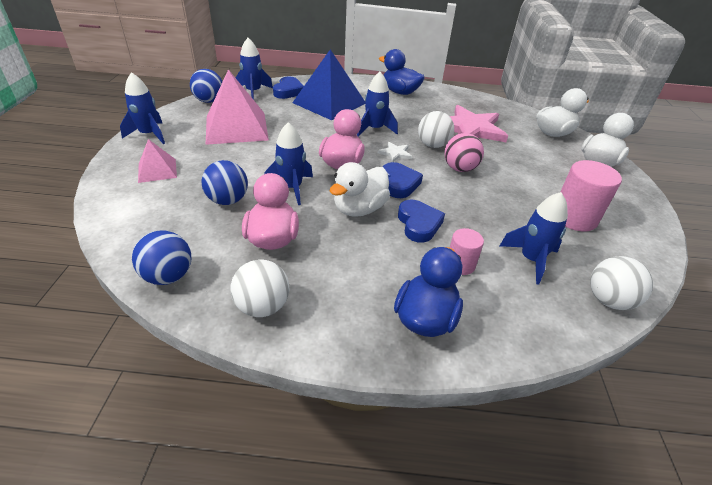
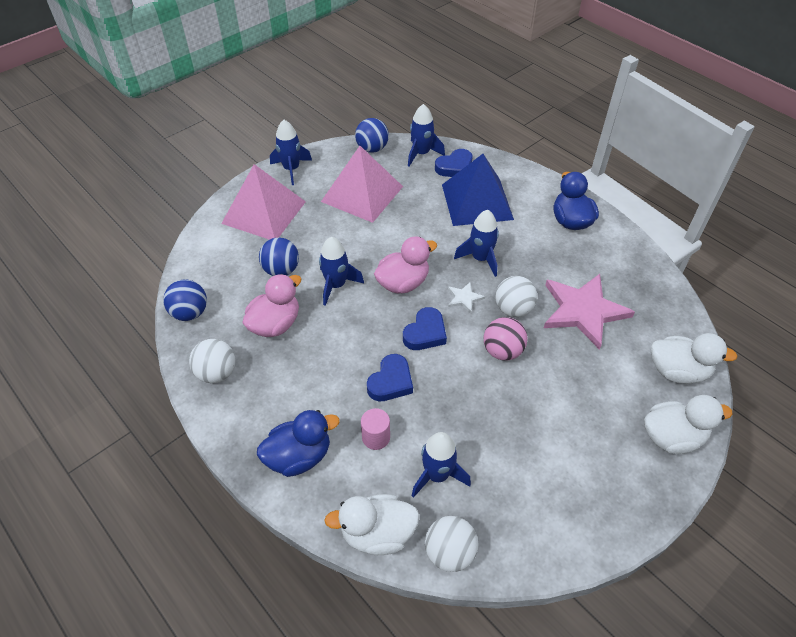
camera: 45 degrees right, 10 degrees up
pink pyramid [138,139,177,183] -> pink pyramid [221,164,306,240], size x1.93
white duck [330,162,390,217] -> white duck moved to [324,494,420,555]
pink cylinder [560,160,622,231] -> none

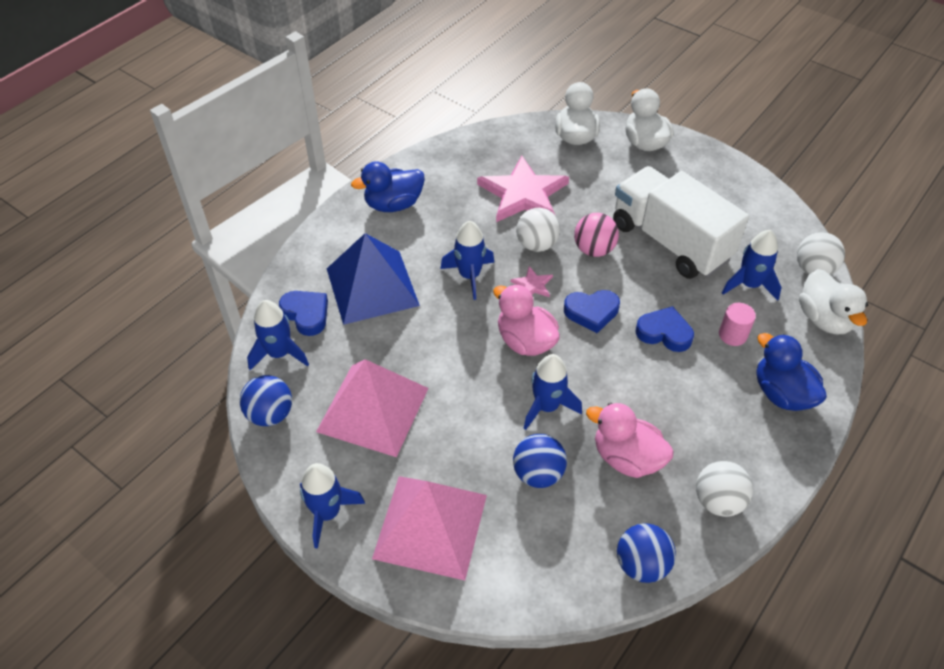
camera: 100 degrees left, 0 degrees up
blue heart [403,307,447,350] -> blue heart turned 150 degrees clockwise [564,290,620,333]
white star [448,282,485,313] -> pink star [511,266,553,297]
none -> white truck [613,166,749,279]

